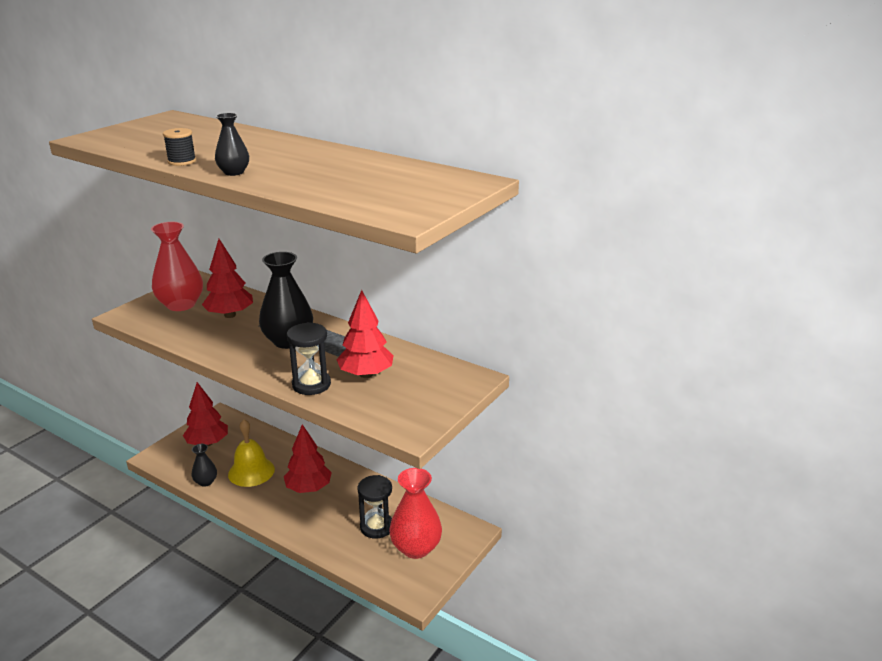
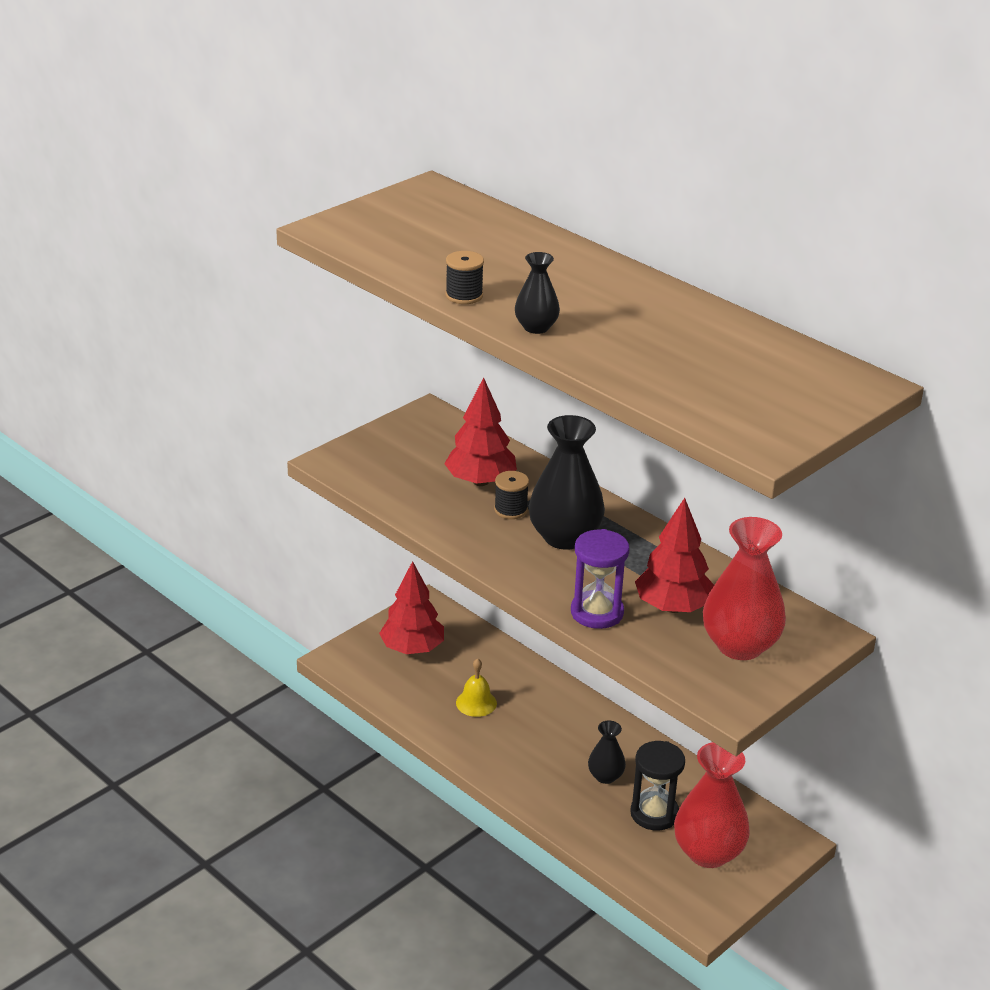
camera: 10 degrees right, 5 degrees up
red vase [151,222,203,311] -> red vase moved to [703,517,786,660]
black vase [191,444,217,487] -> black vase moved to [588,721,626,784]
yellow bell [228,419,275,487] -> yellow bell [456,658,497,717], size x0.61
red tree [284,424,332,493] -> none
black hourglass [287,322,331,395] -> purple hourglass [571,529,629,629]
none -> black spool [494,471,529,519]

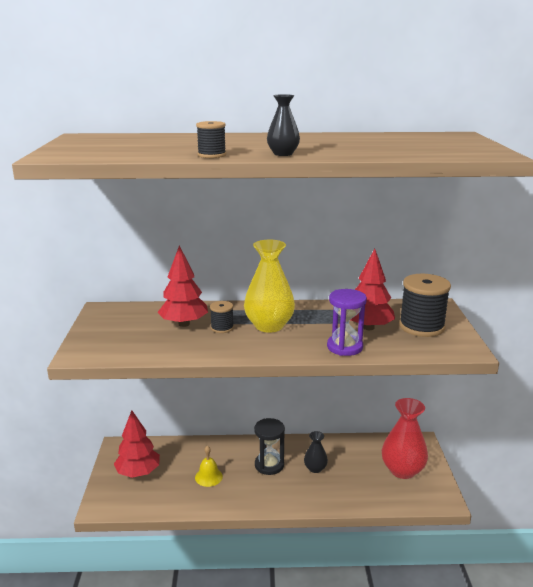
camera: 45 degrees left, 10 degrees down
black vase [529,415,605,550] -> yellow vase [244,240,295,333]
black hourglass [630,741,685,830] -> black hourglass moved to [254,418,285,475]
red vase [703,517,786,660] -> black spool [399,274,451,337]

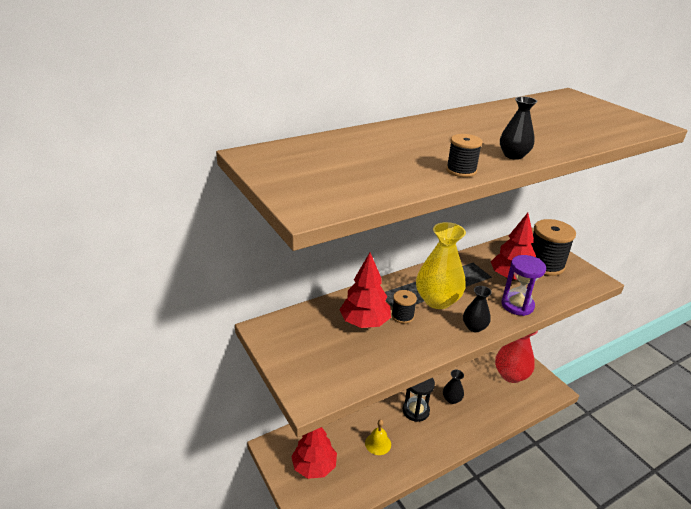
camera: 30 degrees left, 10 degrees up
none -> black vase [463,286,492,332]

